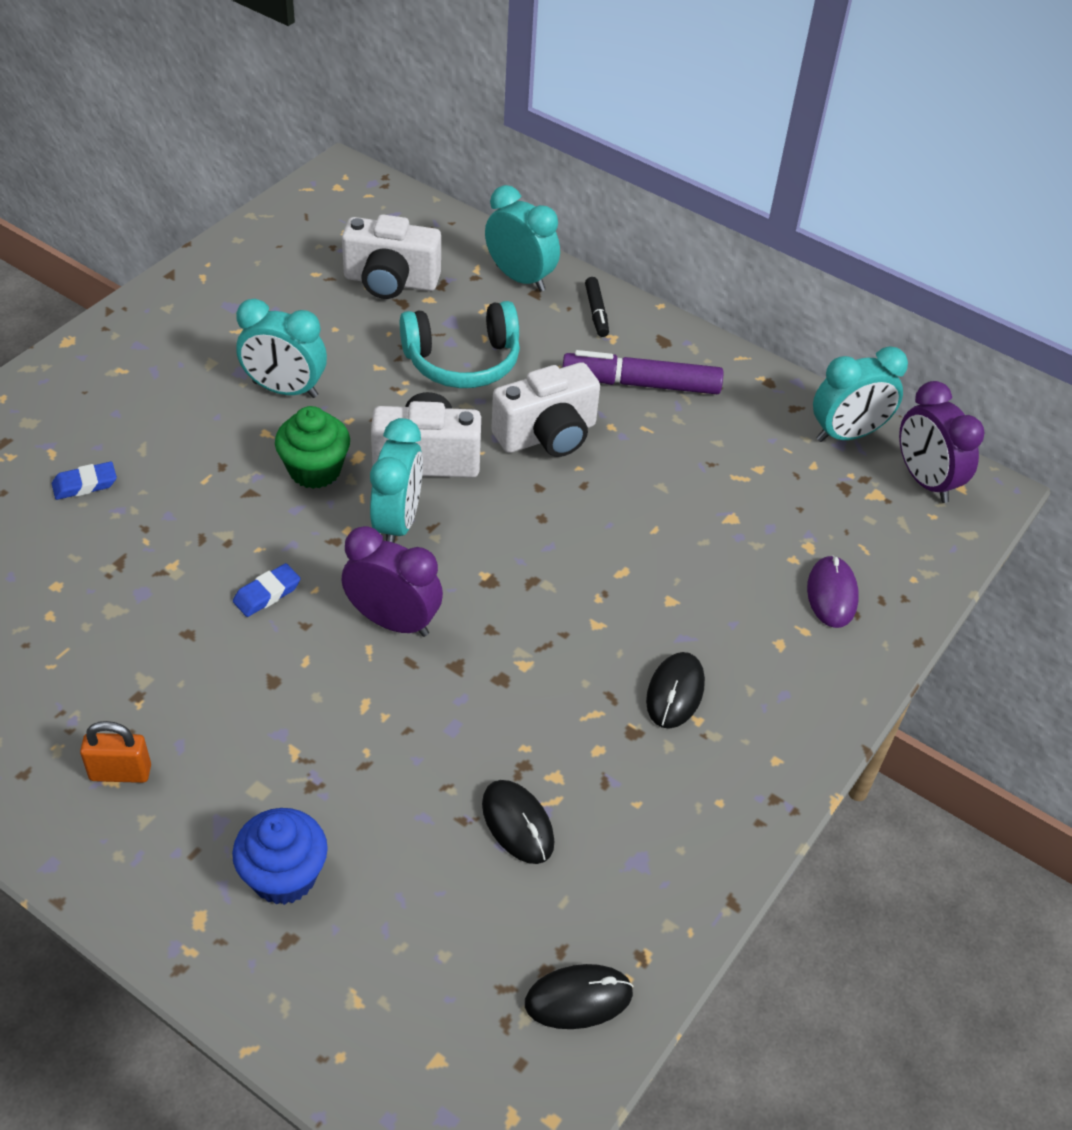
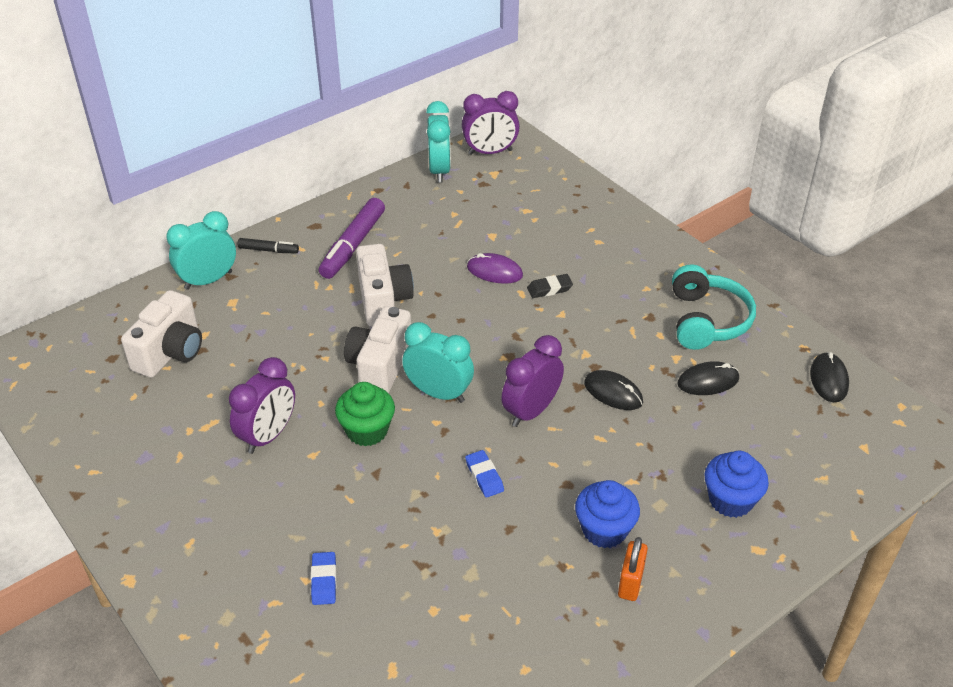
camera: 70 degrees left, 5 degrees down
turquoise clock [236,299,327,398] -> purple clock [229,357,295,454]
turquoise headphones [400,301,520,388] -> turquoise headphones moved to [672,265,756,350]
black mouse [646,652,705,729] -> black mouse moved to [584,370,643,410]
purple mouse [807,555,859,628] -> purple mouse moved to [467,253,523,284]
none -> black eraser [527,274,573,298]
none -> blue cupcake [575,480,640,548]

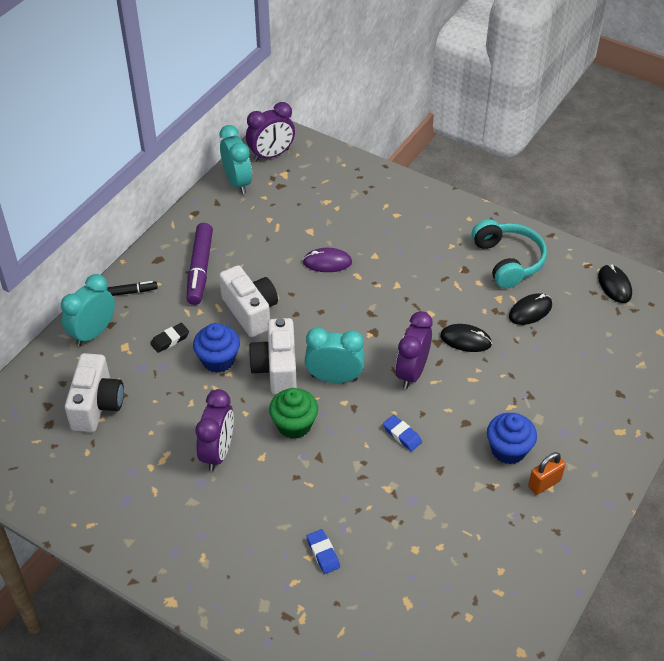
camera: 20 degrees left, 5 degrees up
black eraser [527,274,573,298] -> black eraser moved to [150,323,189,353]
orange padlock [618,537,648,601] -> orange padlock turned 60 degrees clockwise [528,452,566,495]
blue cupcake [705,451,769,518] -> blue cupcake moved to [193,323,240,373]

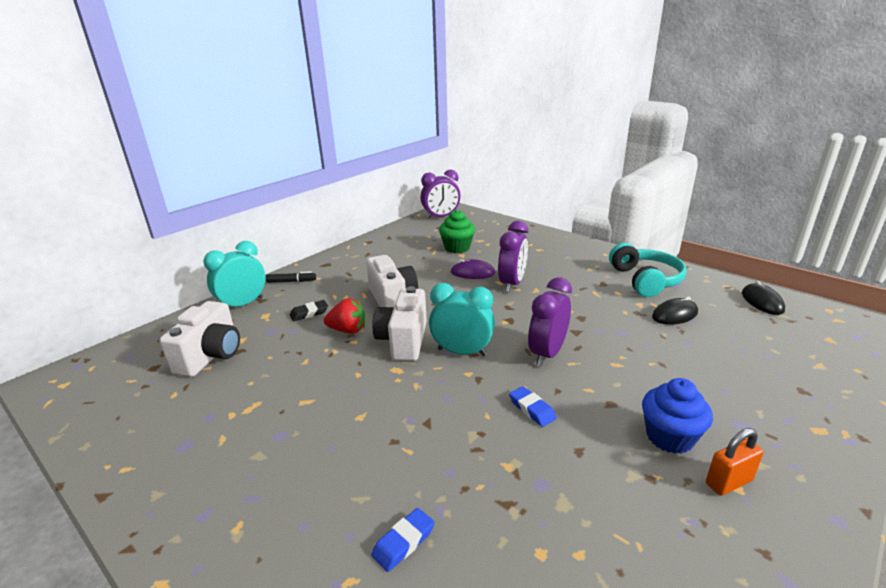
camera: 10 degrees right, 20 degrees down
purple marker [186,223,213,305] -> none
blue cupcake [193,323,240,373] -> red strawberry [324,298,365,334]
purple clock [195,389,234,471] -> purple clock moved to [498,221,528,292]
turquoise clock [219,125,252,194] -> none
green cupcake [269,388,318,439] -> green cupcake moved to [439,210,475,253]
blue eraser [307,529,340,574] -> blue eraser turned 60 degrees clockwise [371,508,435,572]
black mouse [440,324,492,352] -> none

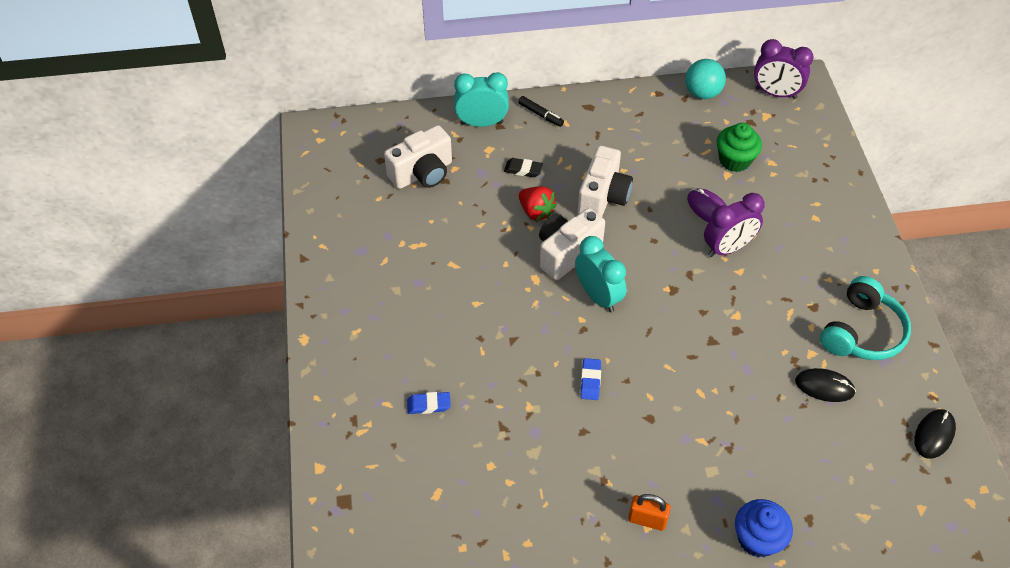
camera: 40 degrees right, 25 degrees up
purple clock [528,277,572,366] -> none
blue cupcake [642,378,713,454] -> blue cupcake moved to [735,499,793,558]
none -> turquoise ball [685,59,726,99]

